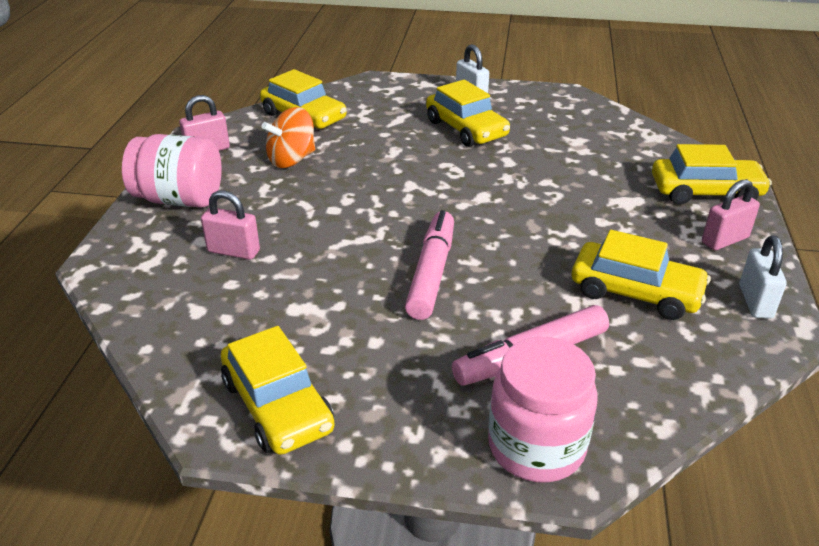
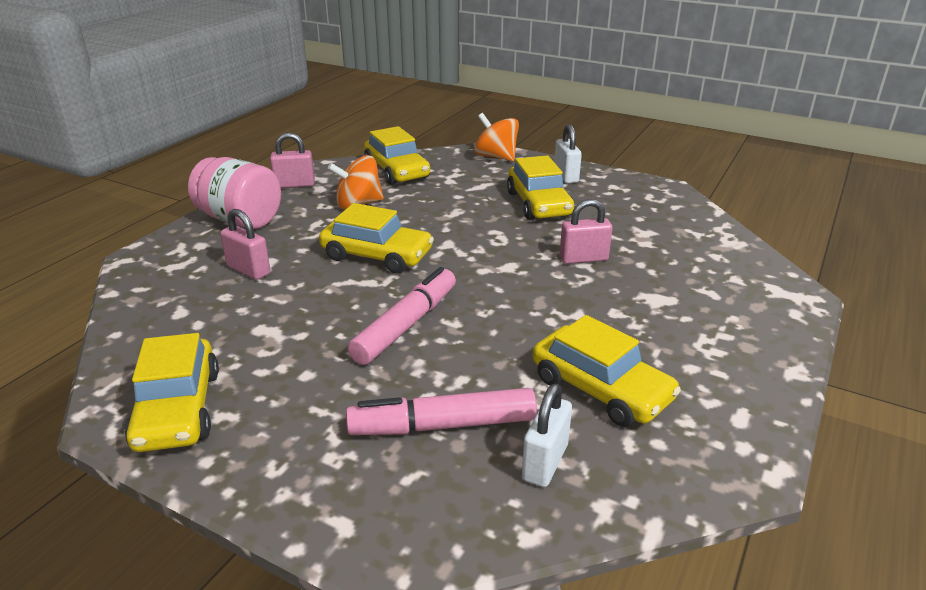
camera: 20 degrees right, 5 degrees down
pink jar [488,337,598,482] -> none
yellow car [652,144,772,205] -> yellow car moved to [319,203,434,273]
pink padlock [702,179,760,250] -> pink padlock moved to [560,199,613,264]
white padlock [739,235,787,319] -> white padlock moved to [522,383,572,487]
none -> orange spinning top [474,113,519,161]

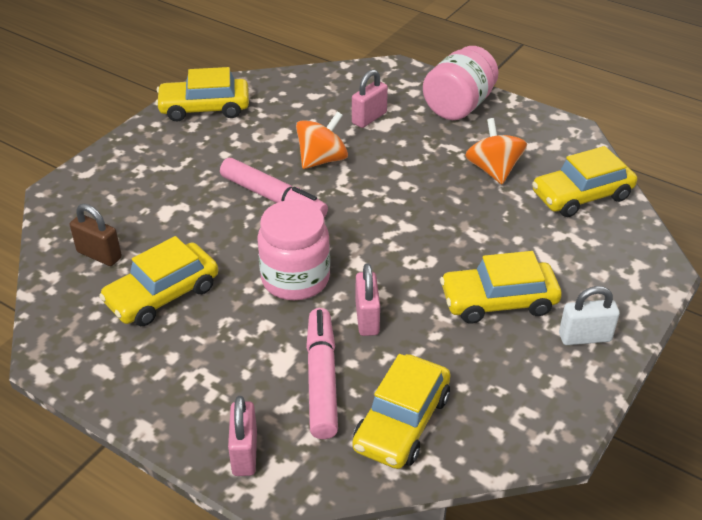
camera: 95 degrees right, 10 degrees up
pink padlock [270,132,315,188] -> pink padlock moved to [228,396,257,476]
yellow car [319,203,434,273] -> yellow car moved to [352,354,451,469]
pink marker [346,388,537,435] -> pink marker moved to [306,308,338,439]
orange spinning top [474,113,519,161] -> orange spinning top moved to [296,111,348,169]
white padlock [522,383,572,487] -> brown padlock [70,204,122,266]
none -> pink jar [257,200,330,300]

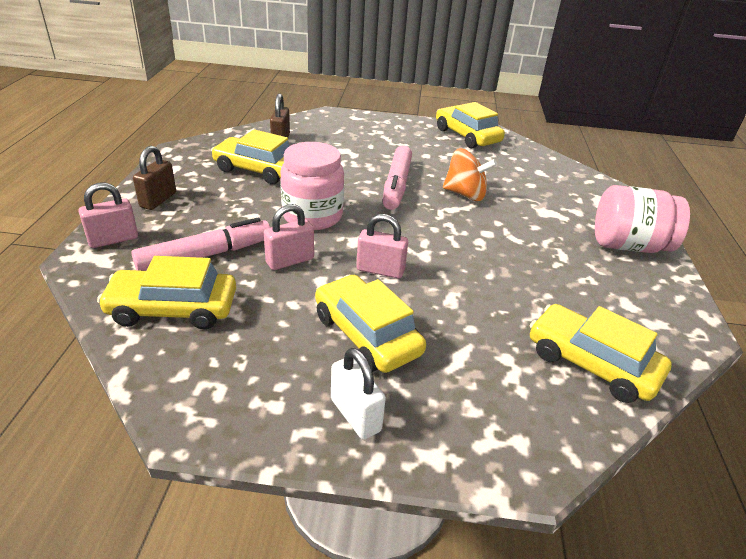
camera: 60 degrees right, 5 degrees down
pink padlock [352,70,388,128] -> pink padlock moved to [356,214,408,279]
orange spinning top [465,118,527,184] -> none
none -> brown padlock [133,146,176,210]

